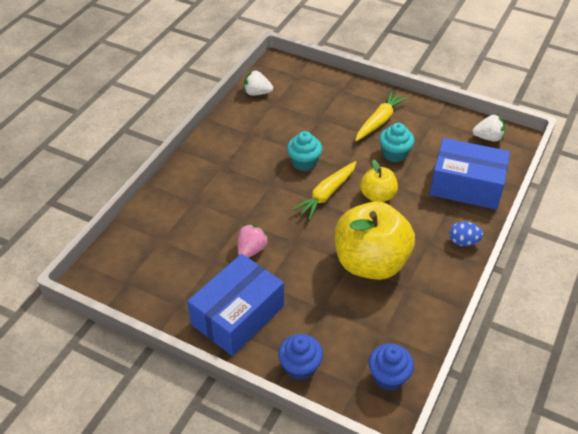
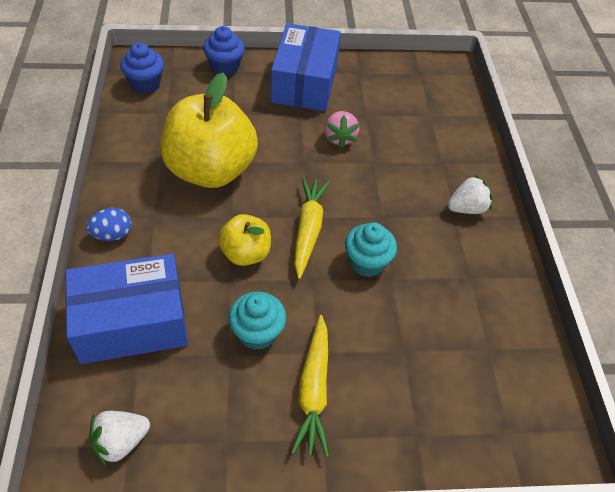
camera: 145 degrees right, 5 degrees up
white strawberry [244,70,273,96] -> white strawberry moved to [448,175,493,214]

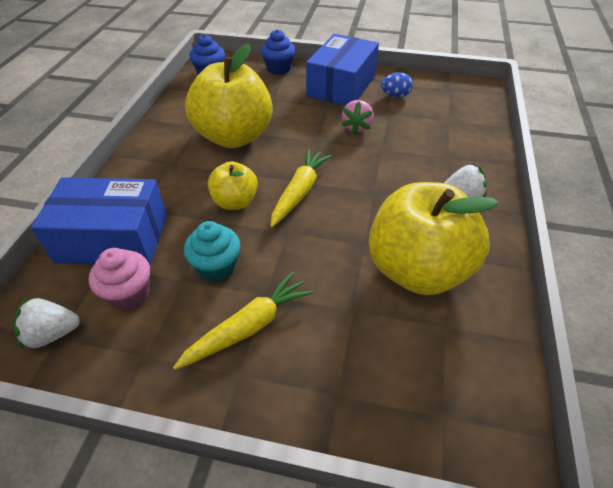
camera: 20 degrees right, 5 degrees down
blue egg [86,208,132,241] -> blue egg moved to [381,72,413,97]
yellow carrot [291,315,329,457] -> yellow carrot turned 150 degrees counterclockwise [173,272,314,370]
turquoise cupcake [345,222,397,277] -> none
none -> pink cupcake [89,248,150,310]
none -> yellow apple [369,182,498,295]

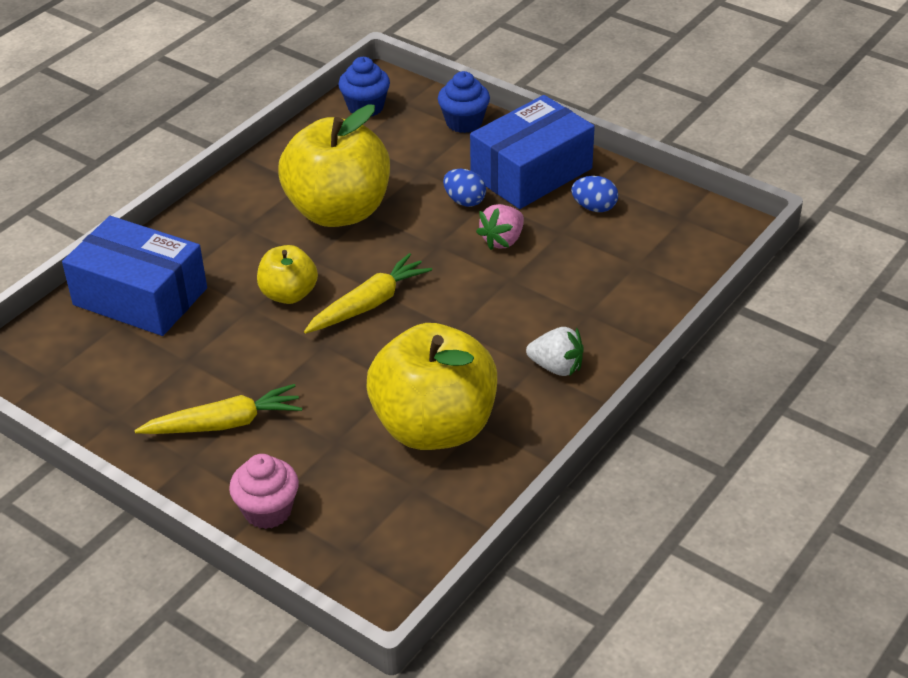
camera: 25 degrees right, 5 degrees down
white strawberry [13,298,80,350] -> none
pink cupcake [89,248,150,310] -> pink cupcake moved to [229,454,299,529]
turquoise cupcake [184,221,240,282] -> none
none -> blue egg [443,169,486,207]

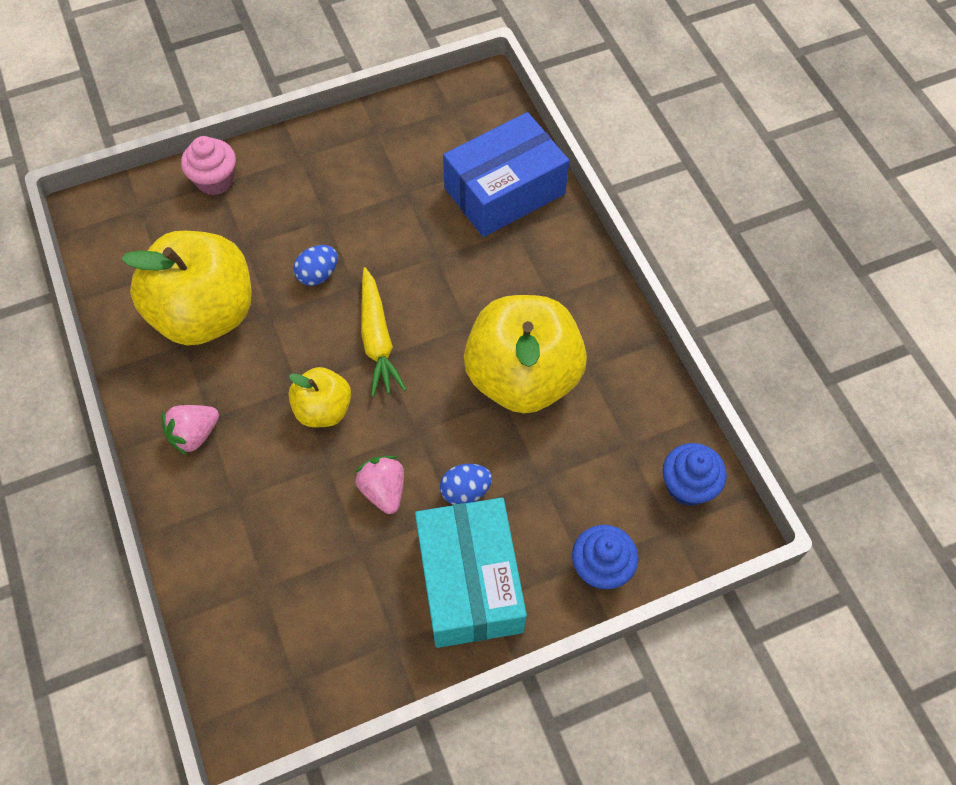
camera: 120 degrees right, 20 degrees up
yellow carrot [134,384,302,434] -> none
yellow apple [257,245,318,304] -> yellow apple moved to [288,367,351,427]
blue box [470,95,595,209] -> turquoise box [415,498,527,648]
white strawberry [526,327,584,376] -> pink strawberry [162,405,219,456]
blue egg [571,176,618,212] -> blue egg moved to [293,245,338,286]

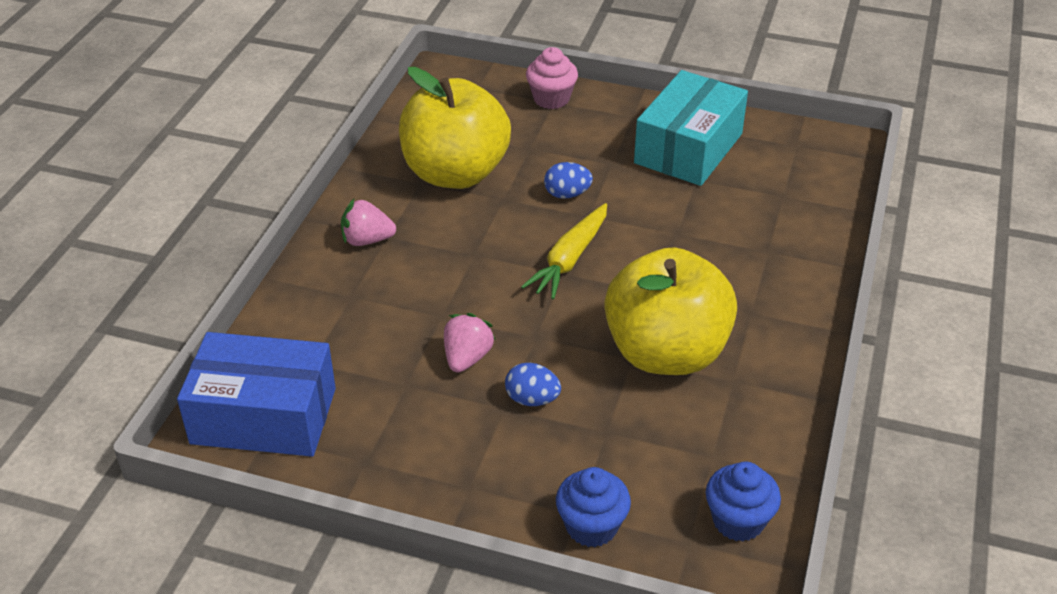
camera: 40 degrees right, 20 degrees down
yellow apple [288,367,351,427] -> none
turquoise box [415,498,527,648] -> turquoise box moved to [634,70,748,186]
blue box [443,112,569,237] -> blue box moved to [177,332,336,457]

